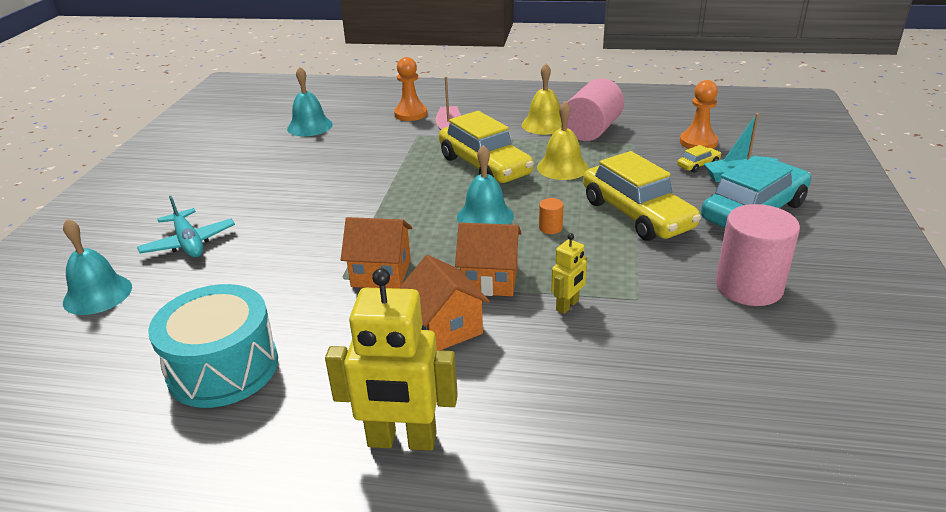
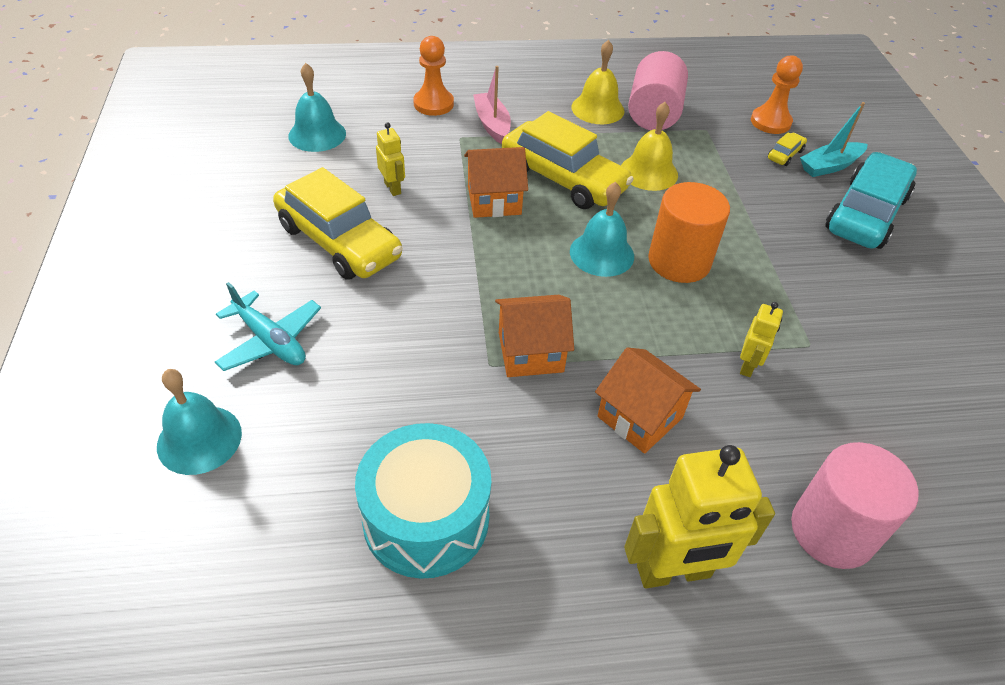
camera: 20 degrees left, 15 degrees up
orange house [455,222,522,296] -> orange house moved to [464,147,528,218]
orange cylinder [539,198,563,234] -> orange cylinder [648,182,730,283], size x2.41
yellow car [583,151,701,241] -> yellow car moved to [273,167,403,280]
pink cylinder [716,204,800,306] -> pink cylinder moved to [791,442,919,569]
none -> yellow robot [376,122,405,196]

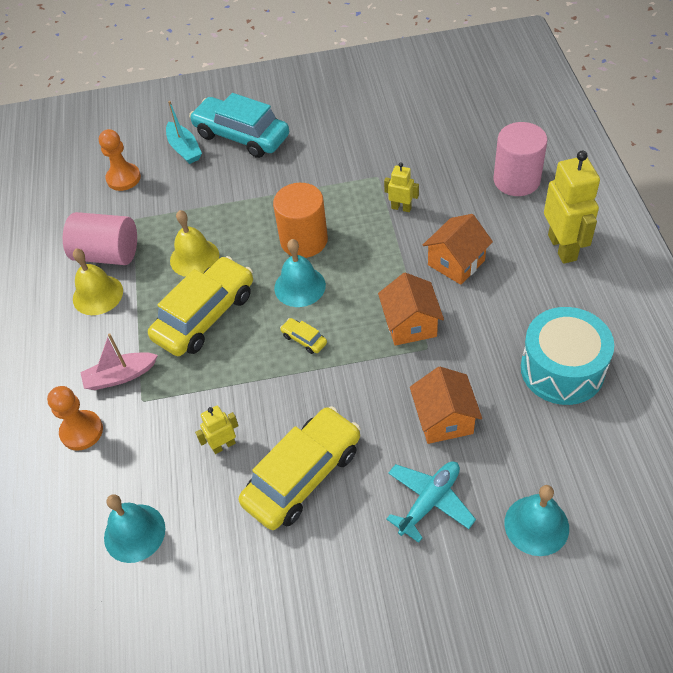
camera: 85 degrees left, 5 degrees up
orange house [464,147,528,218] -> orange house moved to [410,366,482,444]
yellow car [768,133,807,166] -> yellow car moved to [280,318,327,354]

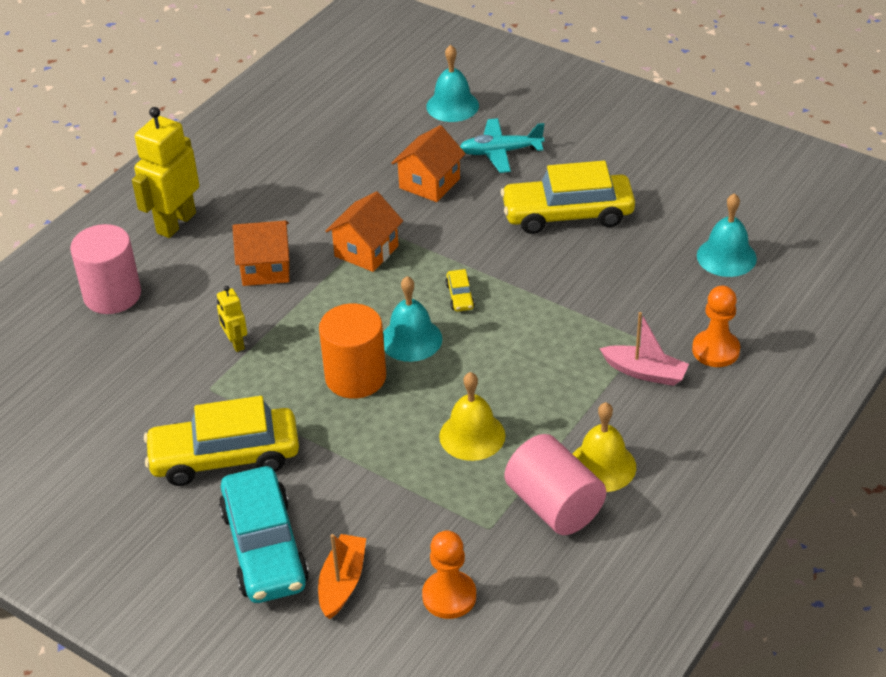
camera: 140 degrees left, 10 degrees down
yellow car [148,256,253,356] -> yellow car moved to [144,396,299,486]
turquoise boat [166,101,202,164] -> orange boat [318,534,366,619]
yellow robot [195,406,238,454] -> none
turquoise drum [521,307,614,405] -> none

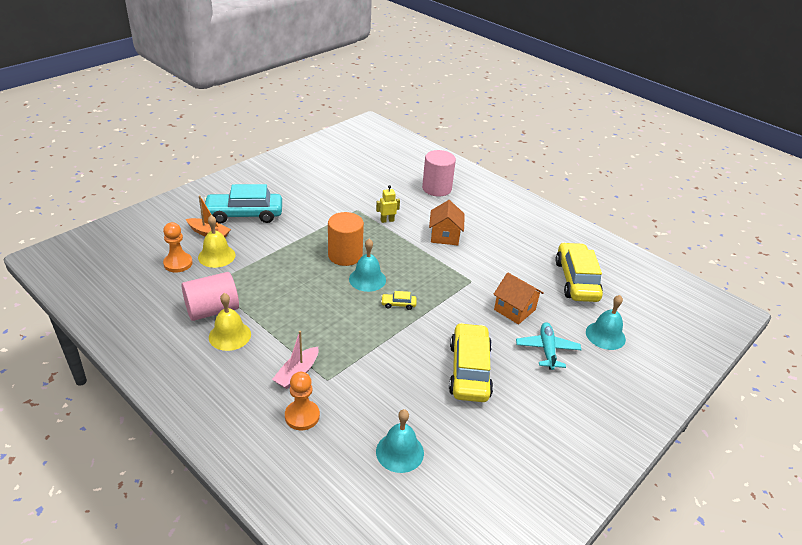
camera: 95 degrees right, 5 degrees down
yellow robot [132,107,199,238] -> none
yellow car [144,396,299,486] -> yellow car moved to [555,242,603,302]
orange house [325,191,403,272] -> none
yellow bell [439,372,506,461] -> yellow bell moved to [198,215,235,268]

